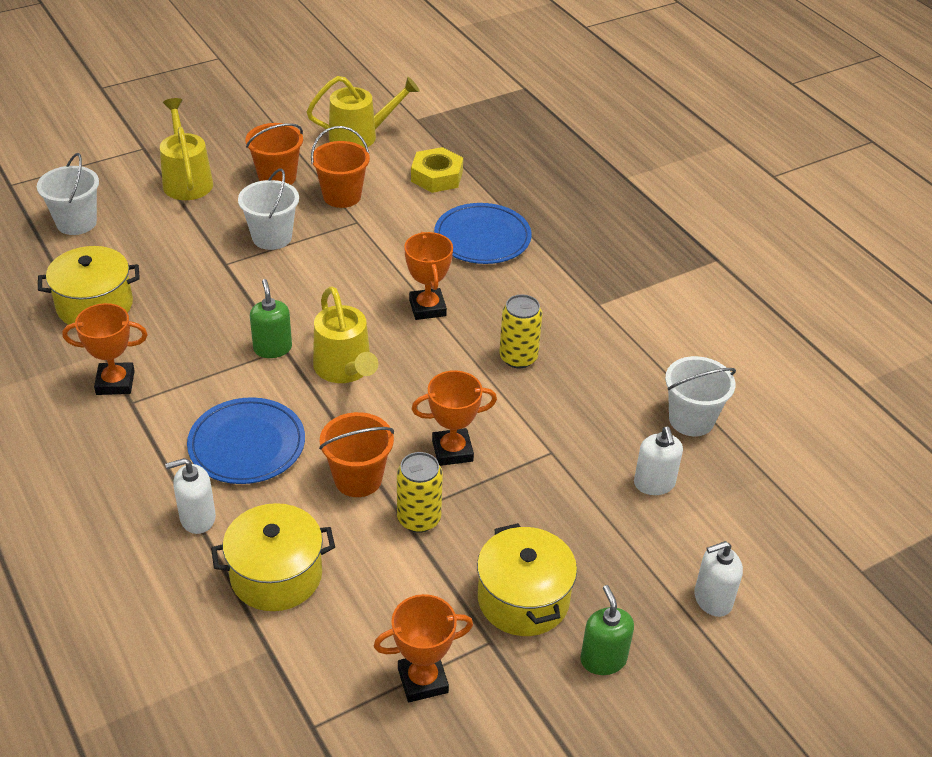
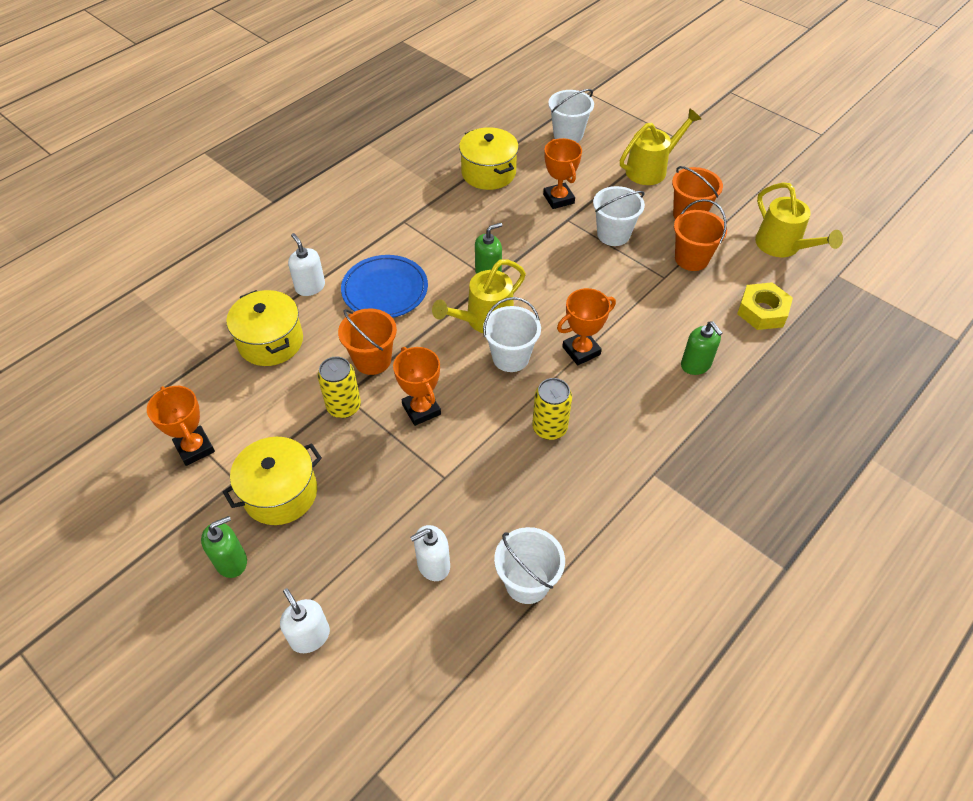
camera: 75 degrees right, 10 degrees up
orange trophy [62,303,148,395] -> orange trophy moved to [543,138,582,209]
blue plate [434,203,532,264] -> green soap dispenser [681,321,722,375]
none -> white bucket [483,297,541,372]

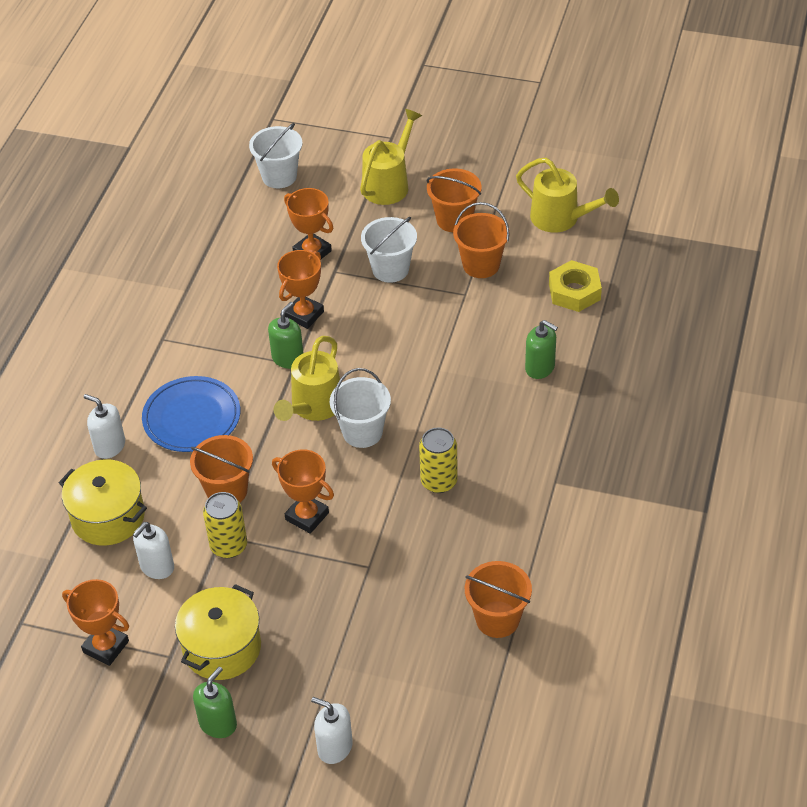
camera: 25 degrees left, 5 degrees down
white soap dispenser [410,525,450,581] -> white soap dispenser moved to [133,522,174,579]
yellow pot [459,127,519,190] -> none
white bucket [494,527,565,604] -> orange bucket [465,561,532,638]
orange trophy [557,288,616,365] -> orange trophy moved to [277,250,324,329]

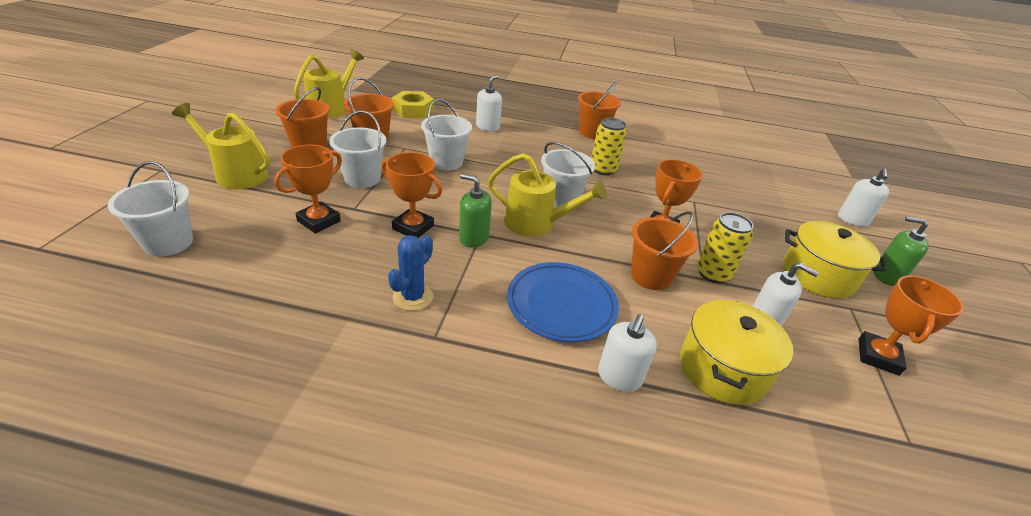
camera: 100 degrees left, 10 degrees down
orange bucket [465,561,532,638] -> orange bucket moved to [578,82,621,139]
green soap dispenser [525,320,558,379] -> white soap dispenser [476,75,502,132]
none -> blue cactus [388,235,433,311]
none -> white bucket [421,99,472,171]

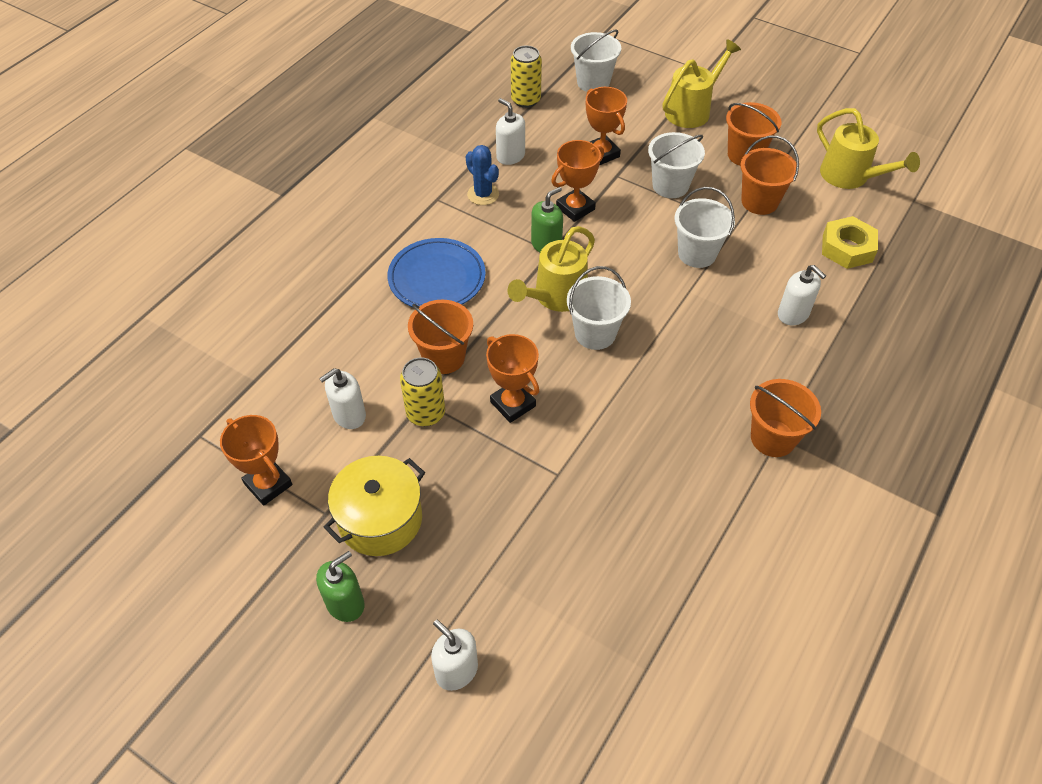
camera: 115 degrees right, 15 degrees up
yellow can [591,118,627,175] -> yellow can moved to [511,46,542,108]
white soap dispenser [598,314,657,392] -> white soap dispenser moved to [496,98,525,165]
yellow pot [680,300,793,405] -> none

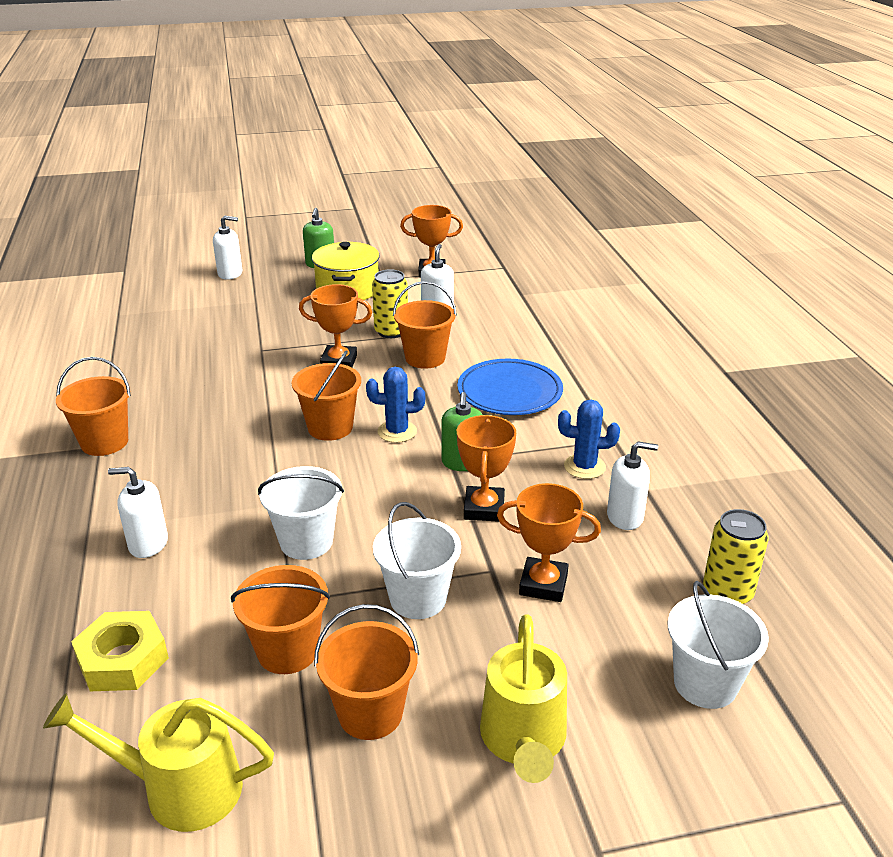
camera: 135 degrees right, 20 degrees down
yellow watering can [508,226,595,312] -> blue cactus [366,367,425,443]
white bucket [567,266,631,350] -> orange bucket [292,350,361,441]

